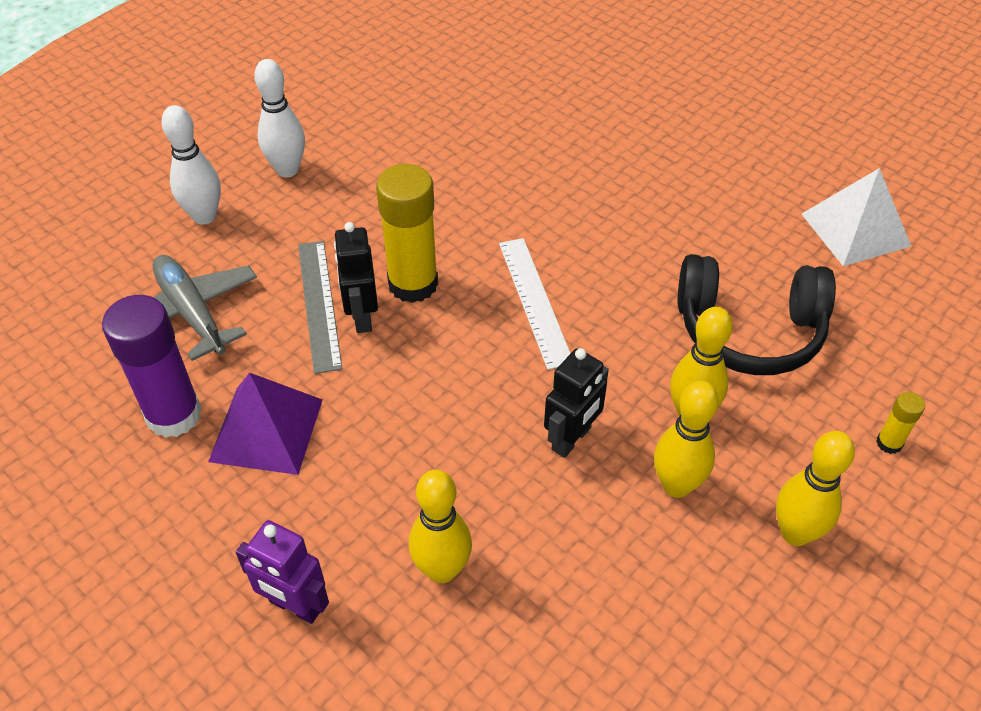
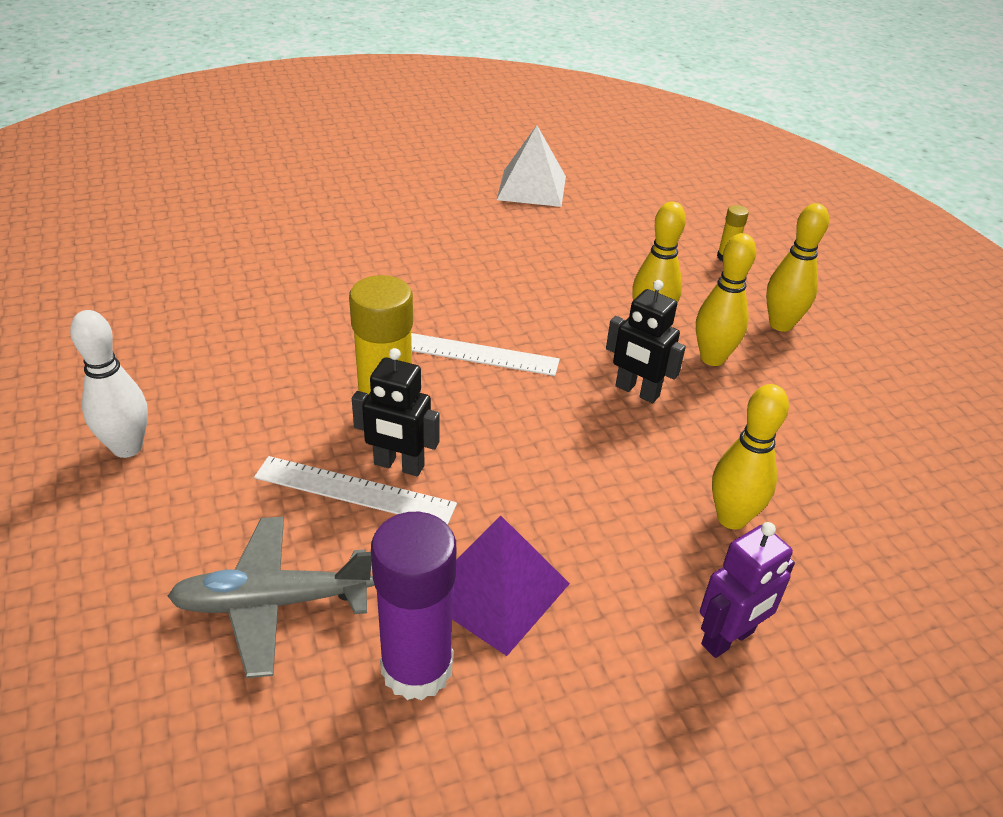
camera: 65 degrees left, 10 degrees down
white bowling pin [161,105,221,225] -> none
grey ruler [298,241,342,374] -> white ruler [254,456,457,525]
black robot [544,348,609,458] -> black robot turned 150 degrees clockwise [606,280,686,403]
black headphones [678,254,836,375] -> none

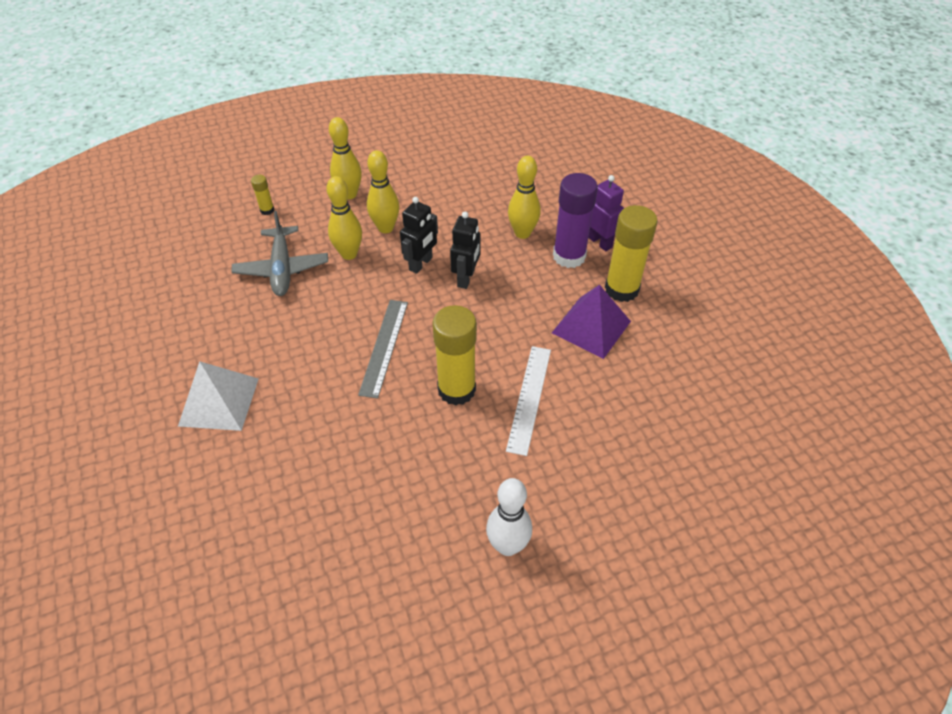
camera: 90 degrees left, 10 degrees up
grey plane [168,516,375,678] -> grey plane moved to [231,211,328,296]
black robot [352,348,440,476] -> black robot moved to [450,211,481,289]
purple glue stick [371,512,456,700] -> purple glue stick moved to [553,173,598,268]
white ruler [411,333,560,376] -> grey ruler [358,300,408,399]
white pyramid [497,125,566,207] -> white pyramid moved to [178,361,259,431]
none -> yellow glue stick [605,205,658,302]

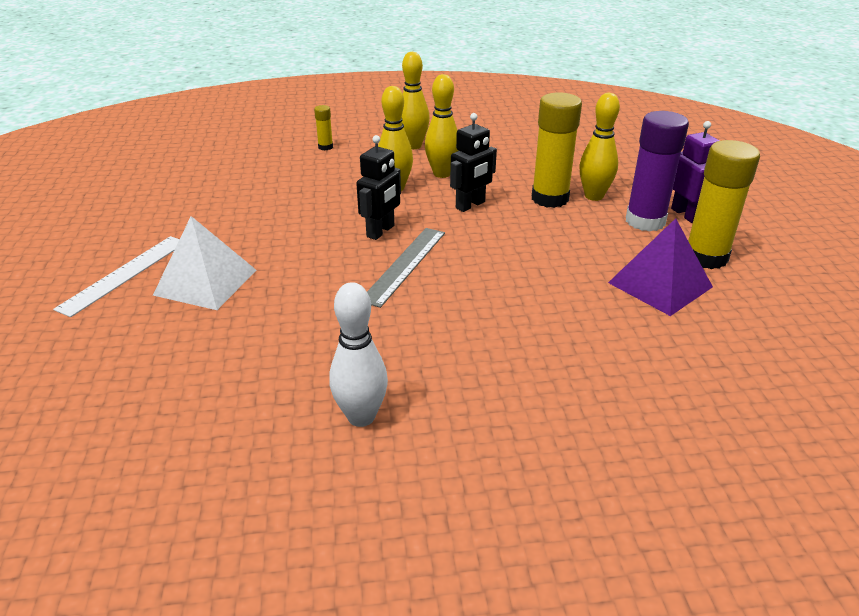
camera: 15 degrees right, 15 degrees down
grey plane [231,211,328,296] -> none
yellow glue stick [432,305,477,406] -> yellow glue stick moved to [532,92,582,208]
black robot [450,211,481,289] -> black robot moved to [356,135,401,240]
white bowling pin [486,478,532,556] -> white bowling pin moved to [329,282,388,427]
white ruler [506,346,551,456] -> white ruler moved to [53,236,180,317]

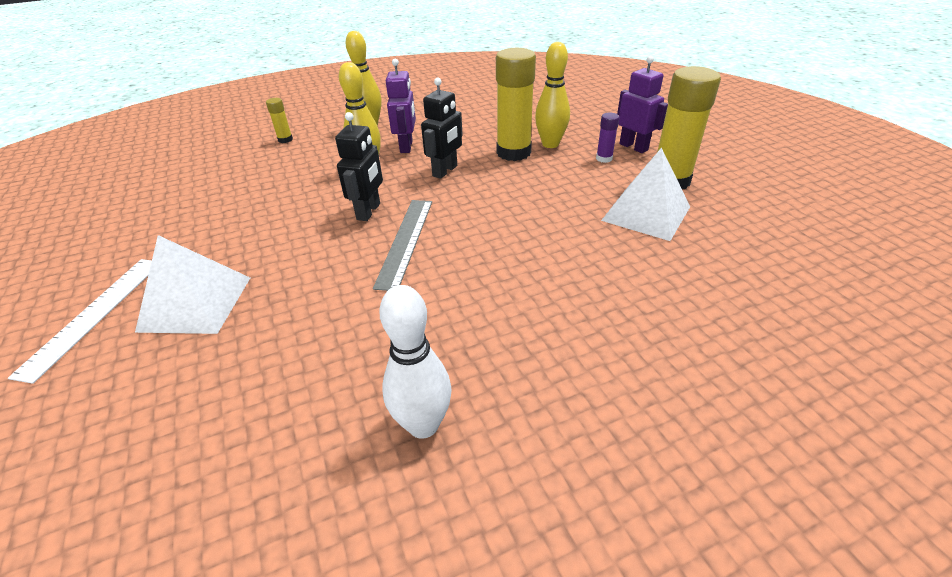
camera: 15 degrees left, 5 degrees up
yellow bowling pin [425,74,459,178] -> purple robot [386,59,416,153]
purple pyramid [608,218,713,316] -> white pyramid [601,148,690,241]
purple glue stick [626,111,689,232] -> purple glue stick [596,113,620,163], size x0.46

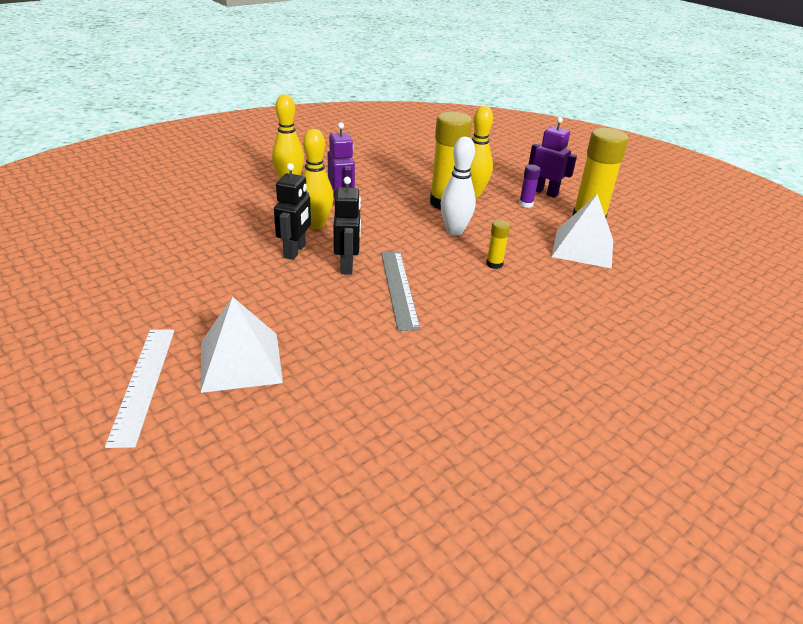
camera: 20 degrees left, 5 degrees down
yellow glue stick [266,98,293,143] -> yellow glue stick moved to [486,220,510,269]
white bowling pin [380,285,452,439] -> white bowling pin moved to [440,137,476,236]
black robot [421,78,463,179] -> black robot moved to [274,163,311,260]

